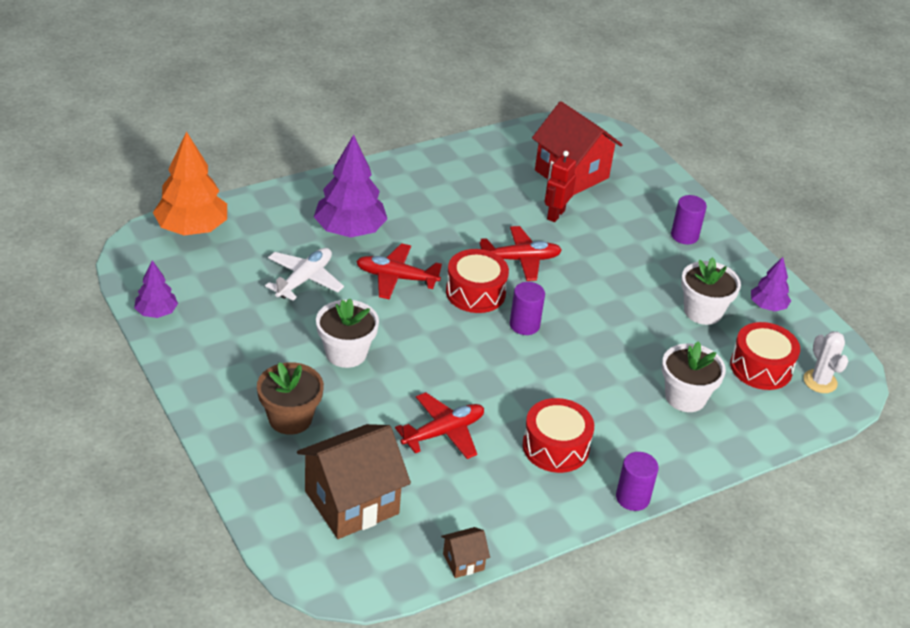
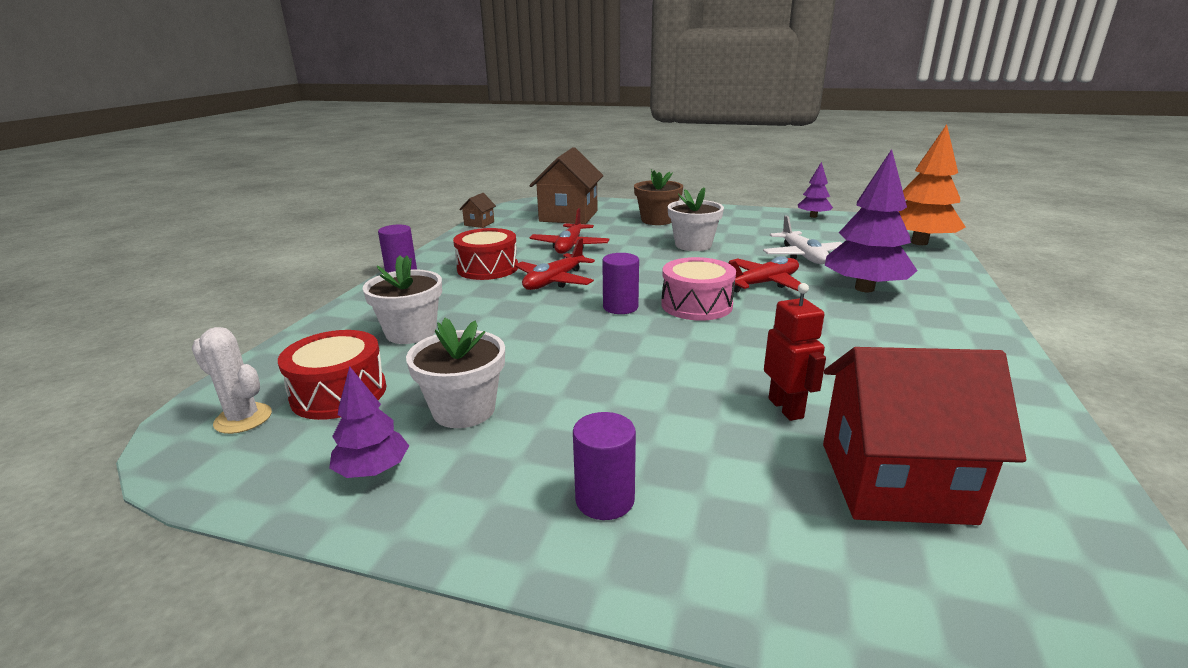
camera: 140 degrees right, 15 degrees down
red drum [446,249,509,313] -> pink drum [661,257,736,321]
red plane [480,226,562,281] -> red plane moved to [515,238,595,290]

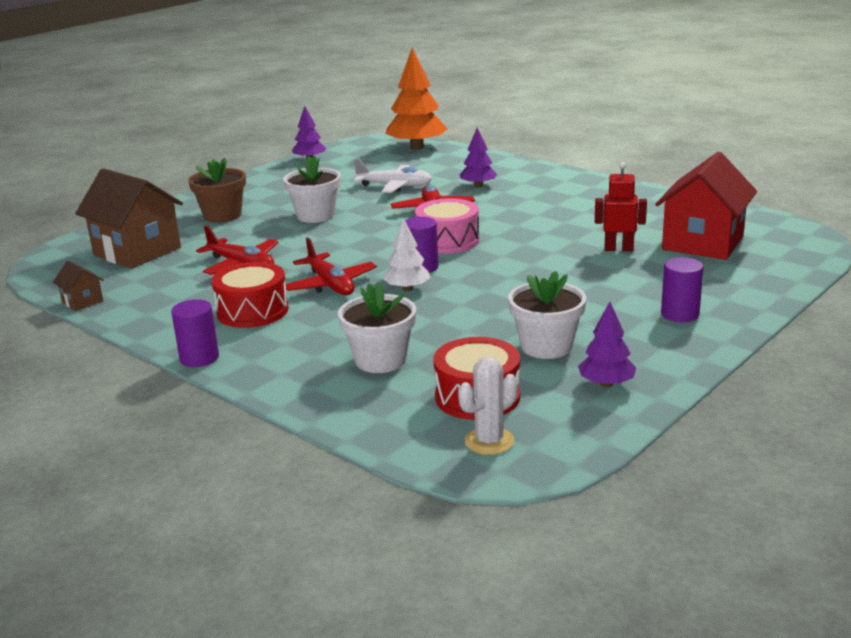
camera: 65 degrees left, 0 degrees up
purple tree [825,149,918,292] -> purple tree [460,128,497,187], size x0.54
none -> white tree [383,218,431,291]

